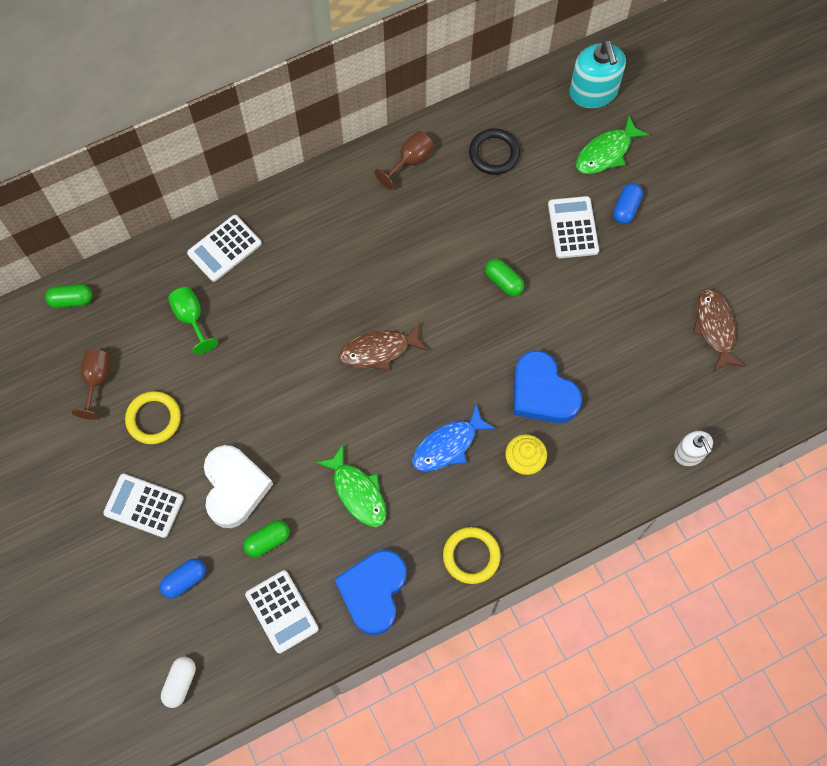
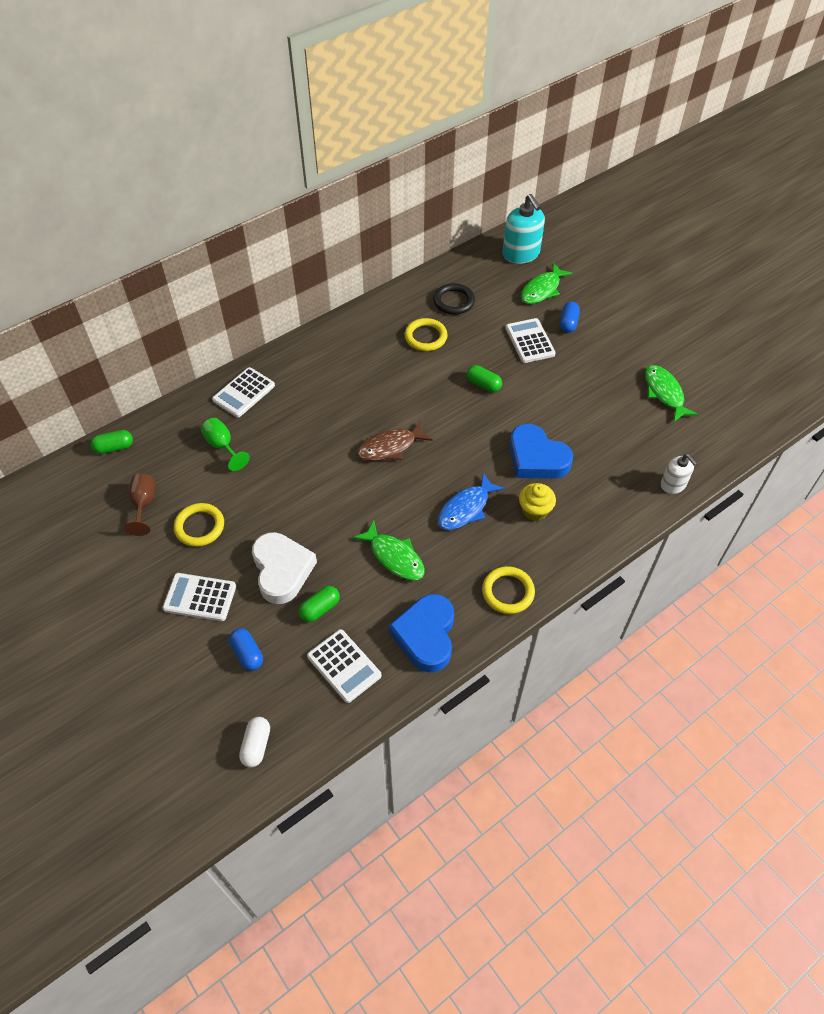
camera: 10 degrees left, 15 degrees down
blue capsule [160,558,206,599] -> blue capsule turned 75 degrees counterclockwise [229,628,263,671]
brown goblet [374,131,434,190] -> none
brown fish [693,289,744,372] -> green fish [645,365,698,422]
none -> yellow ring [404,318,448,351]

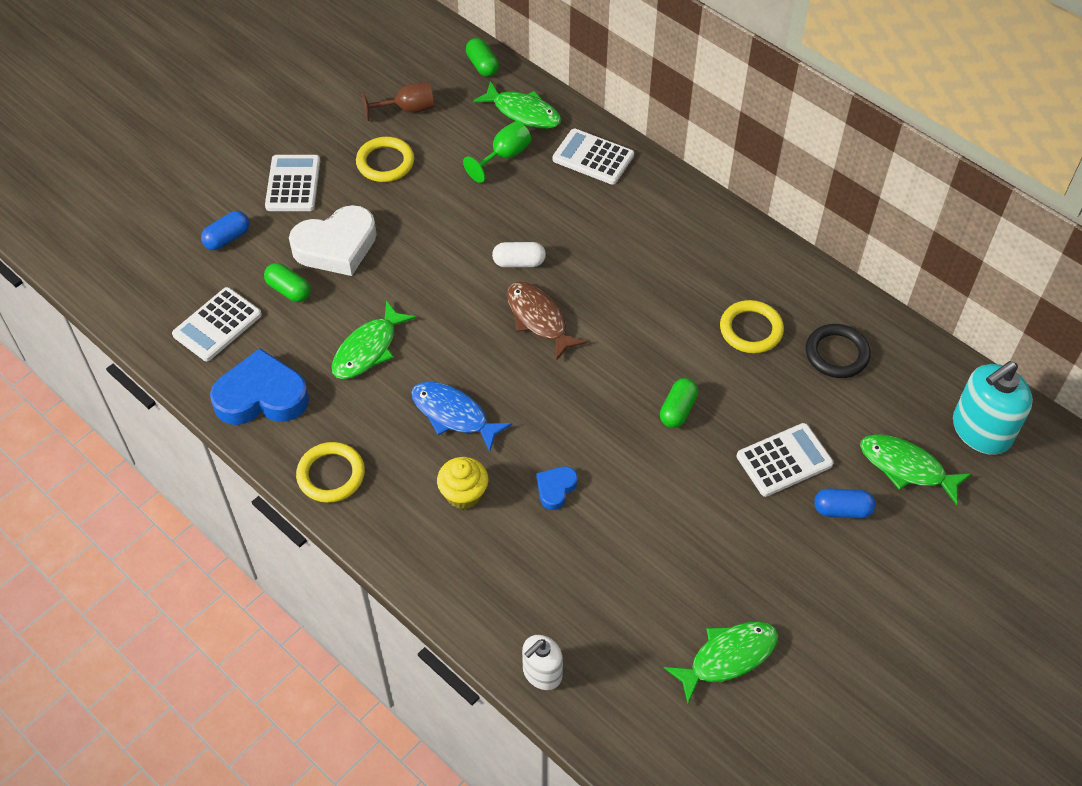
camera: 80 degrees right, 0 degrees up
white capsule [239,717,270,768] -> white capsule moved to [492,242,546,268]
blue heart [510,424,573,479] -> blue heart [537,466,578,510], size x0.48
none -> green fish [473,81,561,129]

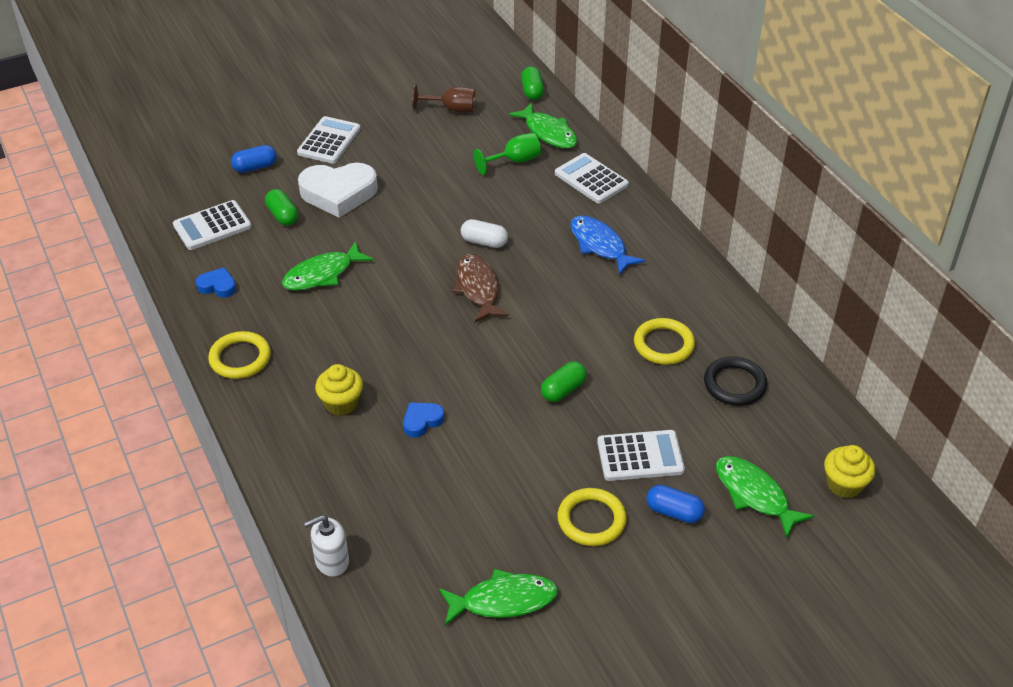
camera: 20 degrees right, 10 degrees down
blue heart [210,348,309,425] -> blue heart [196,267,236,298], size x0.48
yellow ring [356,137,414,182] -> yellow ring moved to [558,488,627,546]
blue fish [411,382,512,452] -> blue fish moved to [570,216,646,275]
turquoise soap dispenser [953,361,1033,455] -> yellow cupcake [824,445,875,498]

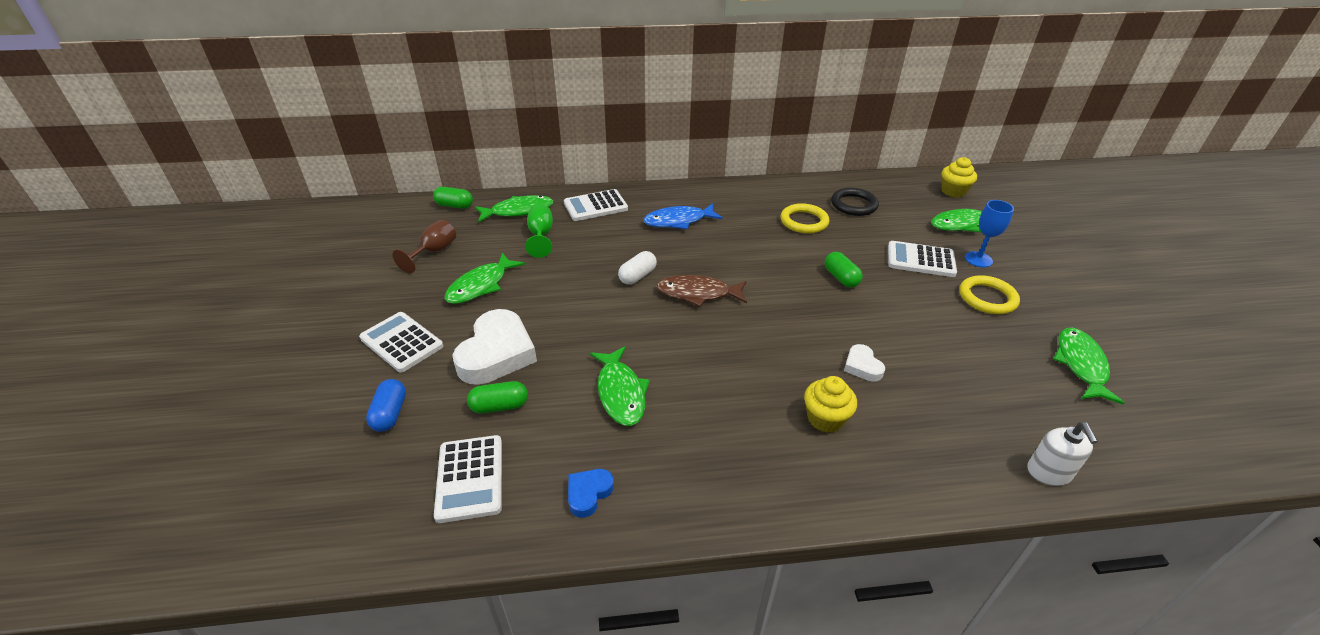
camera: 70 degrees left, 5 degrees down
yellow ring [208,331,271,379] -> none
blue heart [403,402,444,438] -> white heart [844,344,885,382]
white calculator [597,430,685,481] -> white calculator turned 90 degrees counterclockwise [888,241,957,277]
blue capsule [646,485,705,523] -> blue goblet [965,200,1014,267]
none -> green fish [444,253,525,304]

